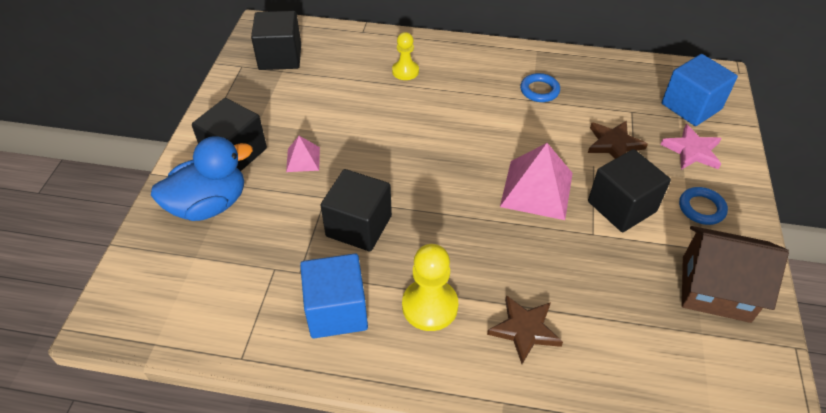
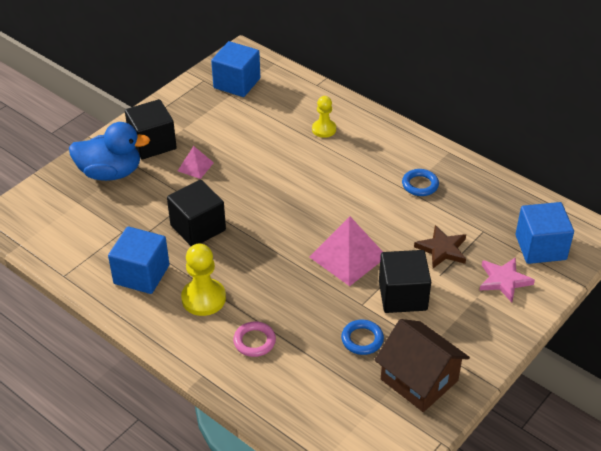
camera: 30 degrees right, 5 degrees down
black cube [251,11,301,70] -> blue cube [211,41,260,97]
brown star [487,295,563,364] -> pink ring [233,321,276,357]
blue ring [679,187,728,225] -> blue ring moved to [341,320,384,355]

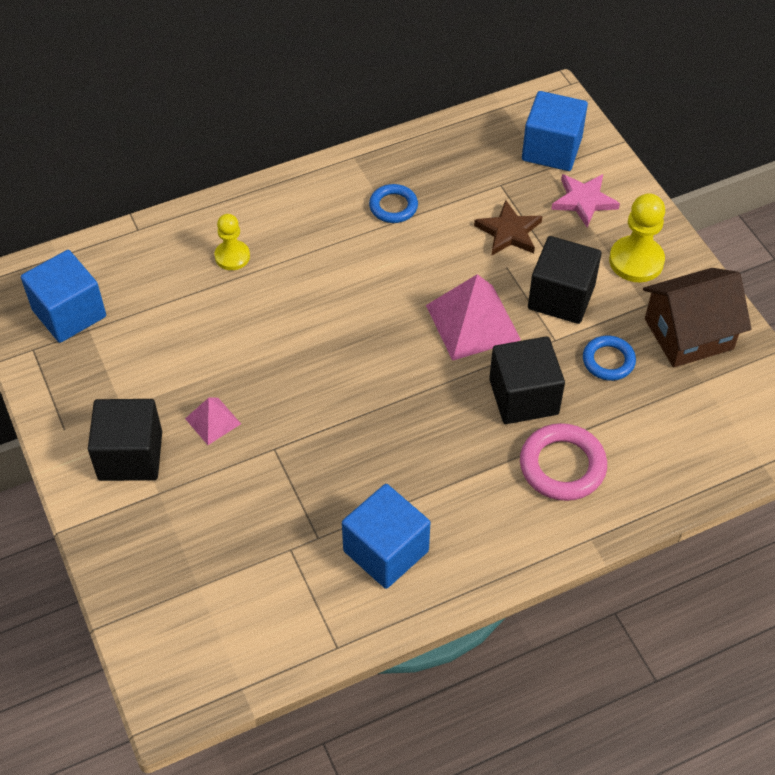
camera: 65 degrees left, 10 degrees up
blue duck [69,122,150,181] -> none
black cube [167,180,226,246] -> black cube moved to [489,336,565,424]
yellow pawn [181,244,226,316] -> yellow pawn moved to [609,193,665,282]
pink ring [233,321,276,357] -> pink ring [520,423,607,501], size x1.56

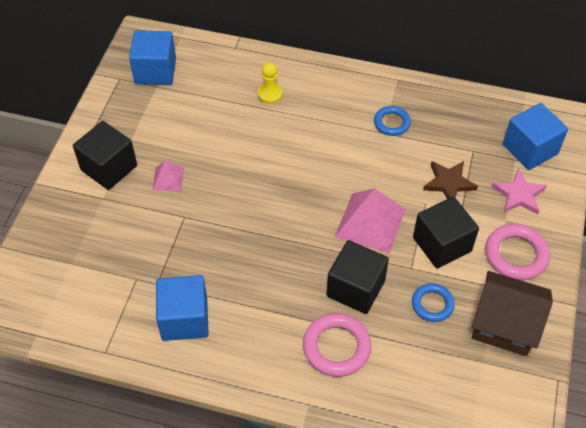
camera: 40 degrees right, 0 degrees up
yellow pawn [609,193,665,282] -> pink ring [485,224,550,280]

